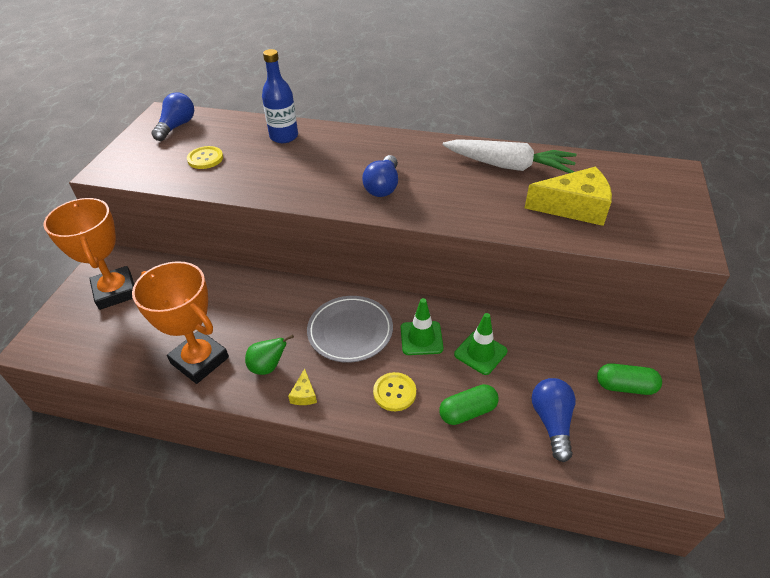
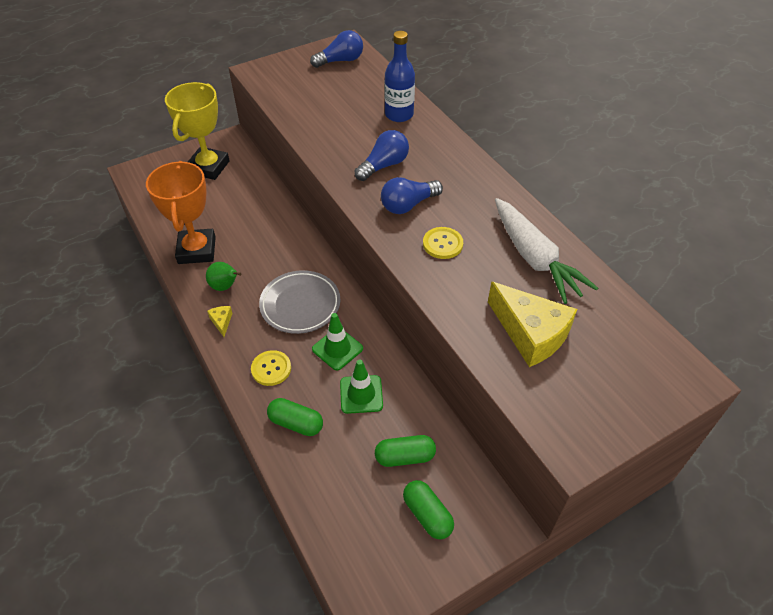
camera: 45 degrees right, 5 degrees up
orange trophy [44,198,134,310] -> yellow trophy [165,82,230,180]
yellow button [187,146,223,169] -> yellow button moved to [423,227,463,259]
yellow cheese [288,369,317,405] -> yellow cheese turned 120 degrees clockwise [207,306,233,337]
blue light bulb [532,378,576,462] -> blue light bulb moved to [355,130,409,181]
none -> green capsule [375,435,436,467]

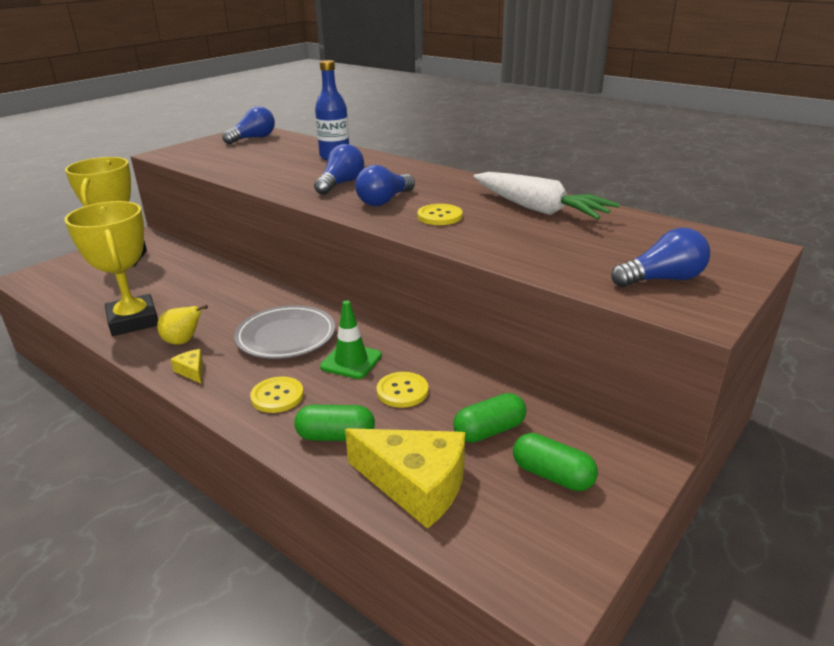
camera: 20 degrees left, 20 degrees down
orange trophy [146,161,216,264] -> yellow trophy [65,201,158,336]
green pear [206,262,241,291] -> yellow pear [157,305,208,345]
green traffic cone [340,359,383,414] -> yellow button [377,372,428,408]
yellow cheese [488,282,577,367] -> yellow cheese moved to [345,428,465,529]
none -> blue light bulb [611,228,710,287]

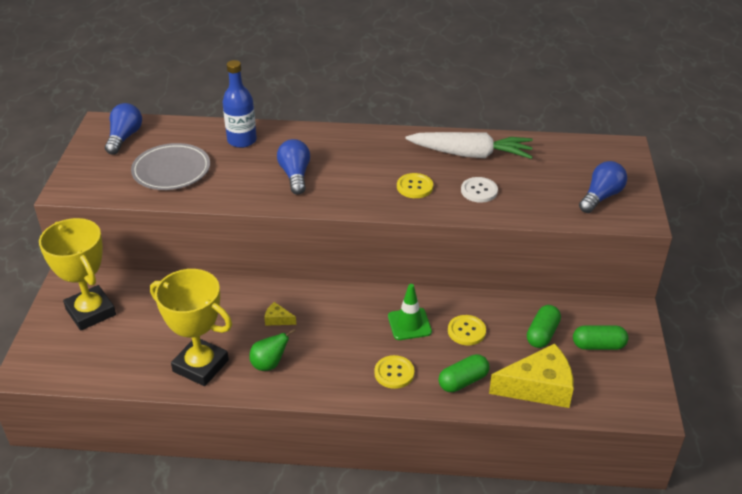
camera: 35 degrees left, 10 degrees up
yellow pear [157,305,208,345] -> green pear [249,329,296,371]
yellow cheese [170,349,203,384] -> yellow cheese moved to [264,302,296,326]
grey plate [234,305,335,359] -> grey plate moved to [131,143,210,190]
blue light bulb [355,165,415,206] -> none
none -> white button [461,177,498,203]

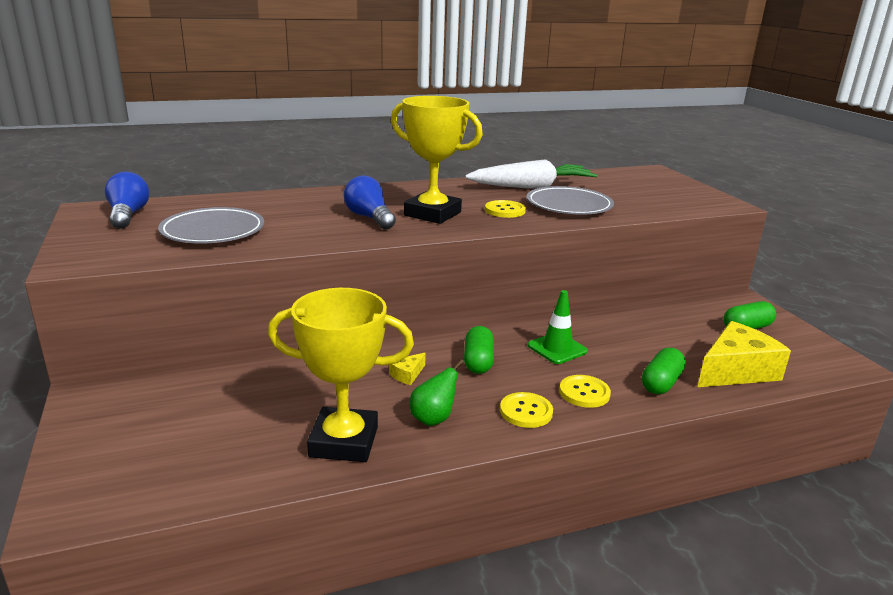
camera: 25 degrees left, 15 degrees down
yellow trophy [39,218,116,331] -> yellow trophy moved to [391,96,483,224]
blue bottle [222,60,257,148] -> none
yellow cheese [264,302,296,326] -> yellow cheese turned 45 degrees counterclockwise [389,353,426,385]
yellow button [448,315,486,345] -> yellow button moved to [500,392,553,428]
white button [461,177,498,203] -> grey plate [527,186,614,215]
green capsule [527,305,561,348] -> green capsule moved to [464,326,494,374]
blue light bulb [579,161,627,213] -> none

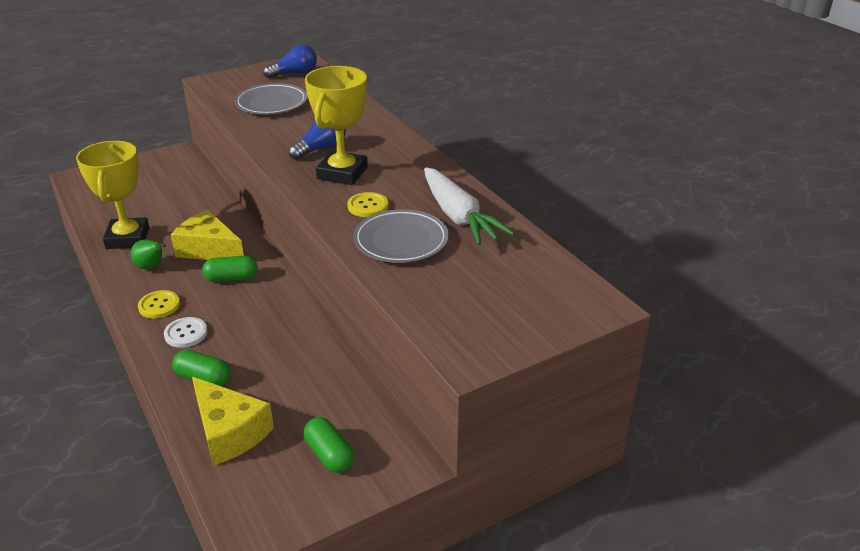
camera: 80 degrees right, 10 degrees up
yellow cheese [389,353,426,385] -> yellow cheese [171,210,244,260], size x2.37
green traffic cone [528,290,588,364] -> none
yellow button [559,375,611,408] -> white button [164,317,208,348]

